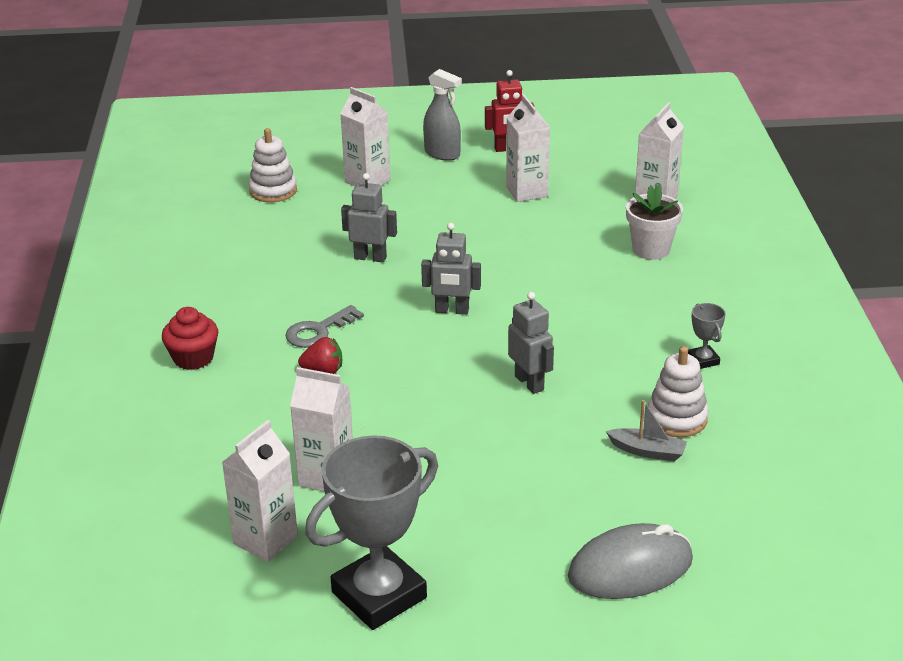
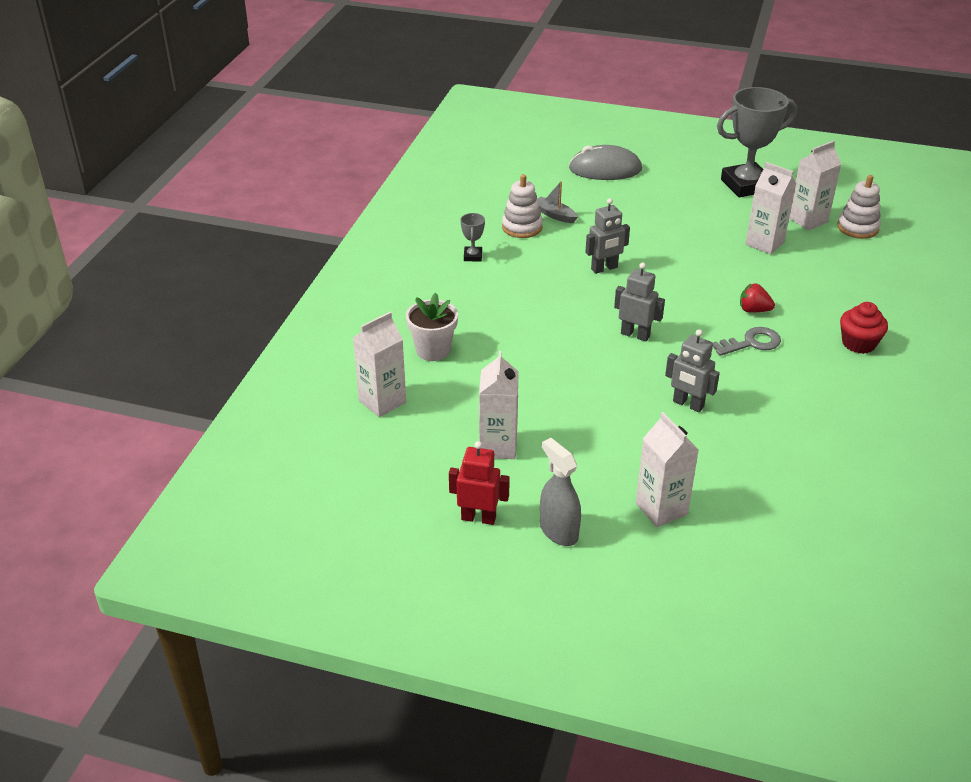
camera: 160 degrees left, 5 degrees up
white stacking toy [249,128,297,203] -> white stacking toy moved to [837,175,881,239]
grey robot [508,292,554,394] -> grey robot turned 105 degrees counterclockwise [585,198,630,274]

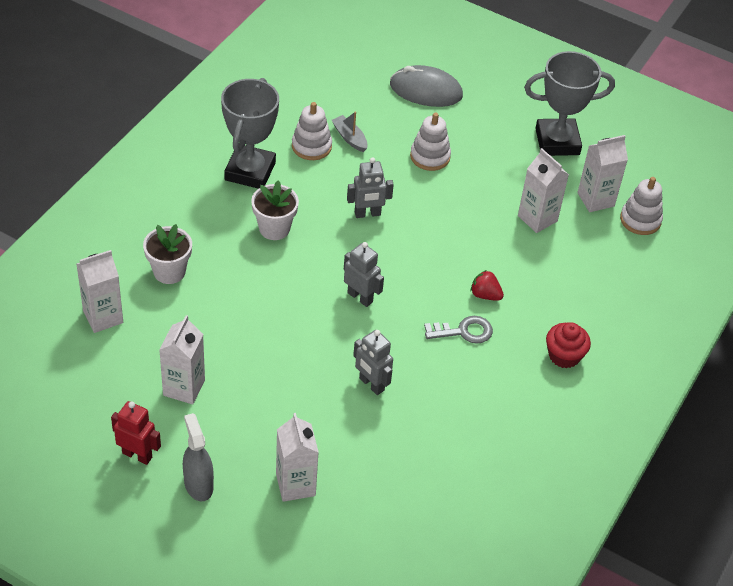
camera: 10 degrees right, 10 degrees up
grey trophy [460,213,485,261] -> grey trophy [221,78,279,189], size x2.35
none -> white flower pot [251,180,299,240]
none -> white stacking toy [410,113,451,171]

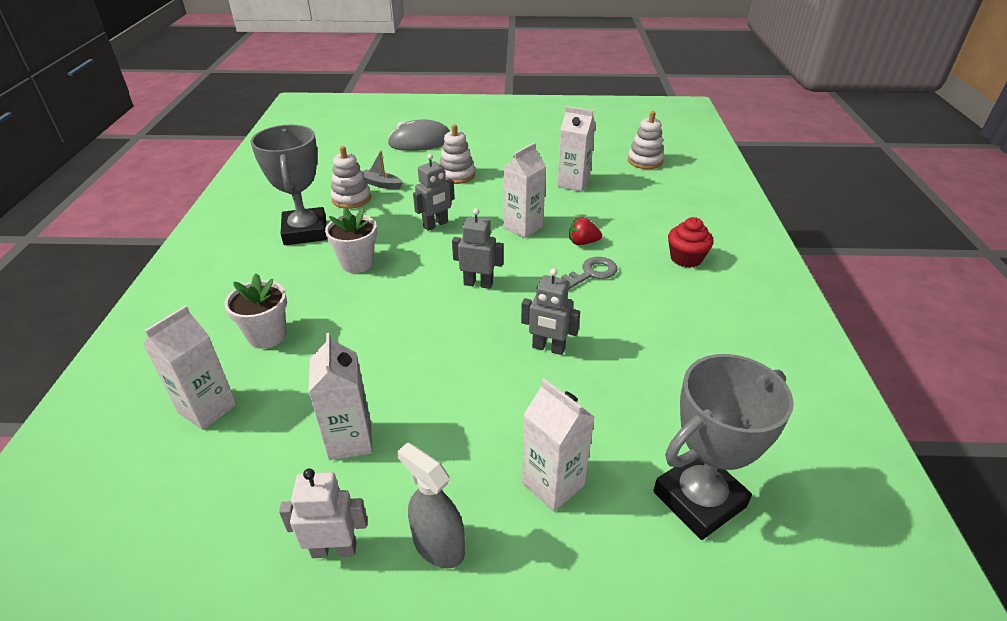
camera: 25 degrees left, 10 degrees down
red robot [111,401,161,465] -> white robot [279,468,368,558]
grey trophy [524,51,615,156] -> grey trophy moved to [653,354,794,540]
white carton [577,135,628,212] -> white carton moved to [503,142,546,238]

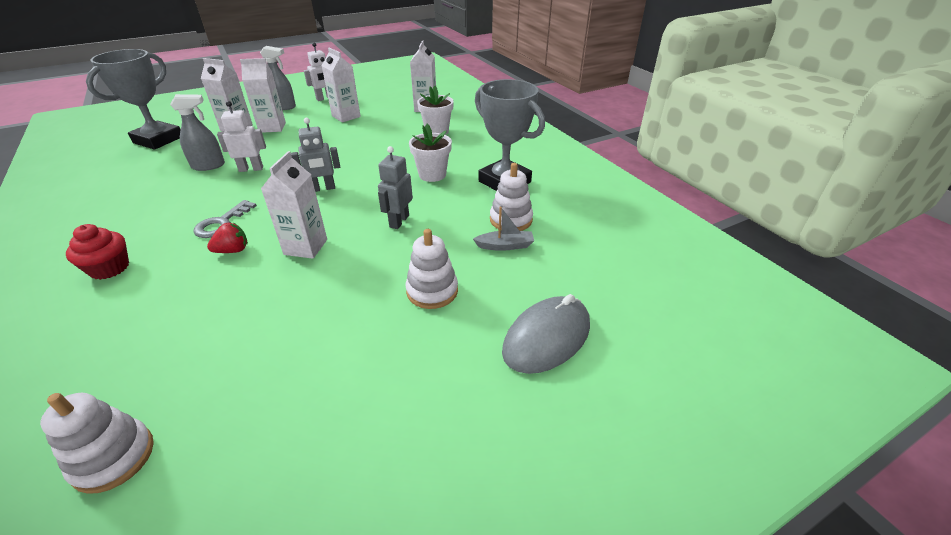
camera: 150 degrees right, 0 degrees up
grey robot [521,268,580,355] -> white robot [217,101,266,172]
white carton [557,106,595,192] -> white carton moved to [240,58,286,133]
none -> grey spray bottle [170,94,225,171]

